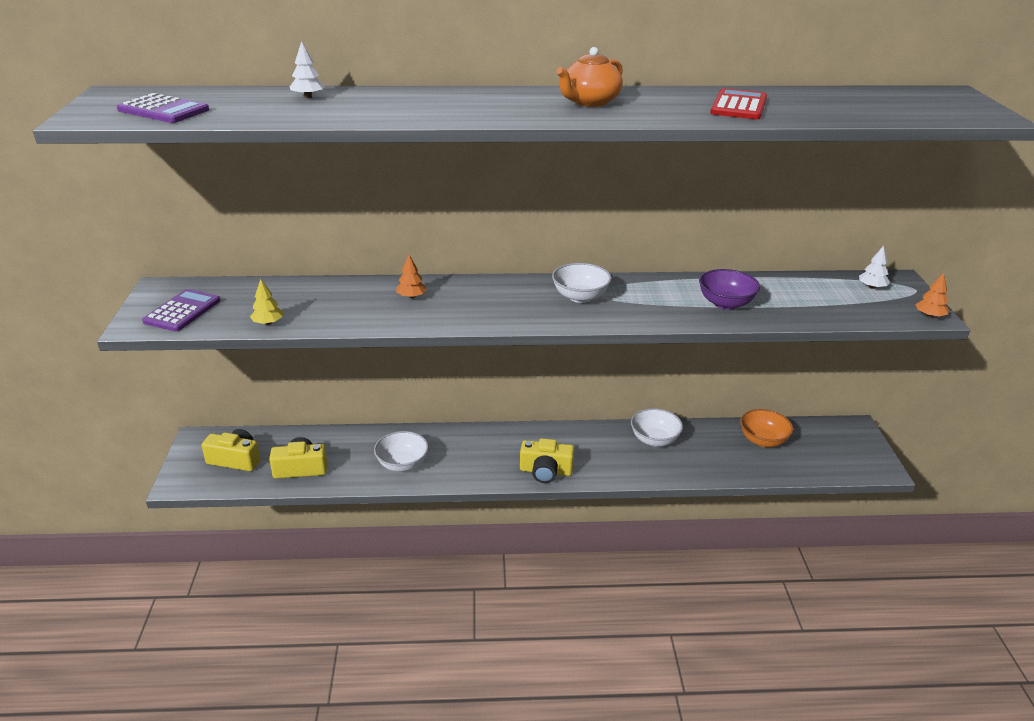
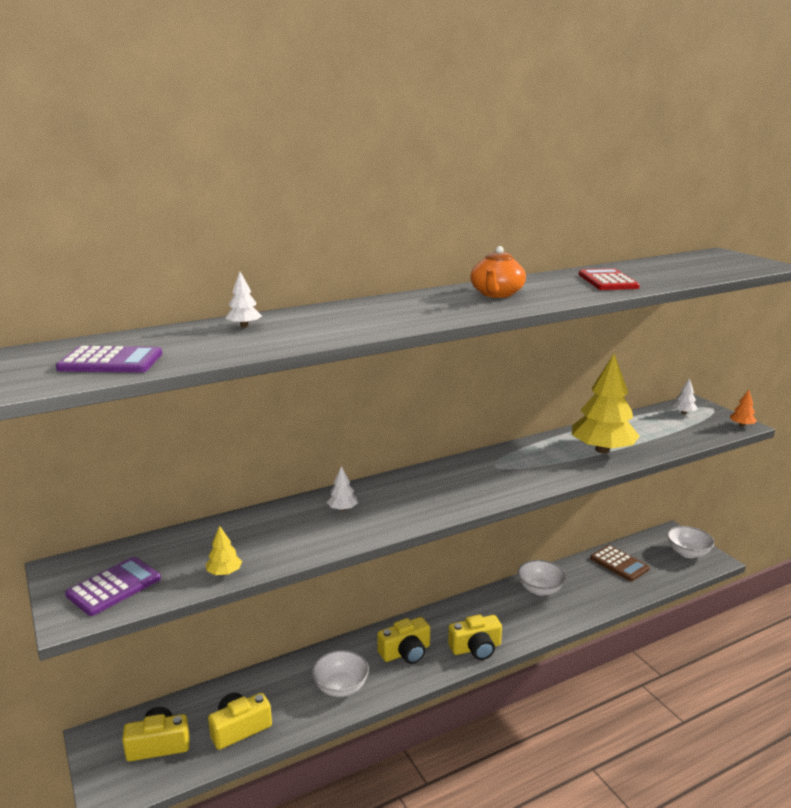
camera: 25 degrees left, 10 degrees down
purple calculator [142,289,220,332] -> purple calculator turned 45 degrees clockwise [65,557,161,616]
orange tree [396,255,427,298] -> white tree [327,466,358,511]
white bowl [552,263,612,303] -> white bowl moved to [667,526,714,558]
purple bowl [699,269,760,310] -> yellow tree [572,354,640,453]
orange bowl [740,409,793,447] -> brown calculator [590,545,650,581]
none -> yellow camera [377,617,430,664]

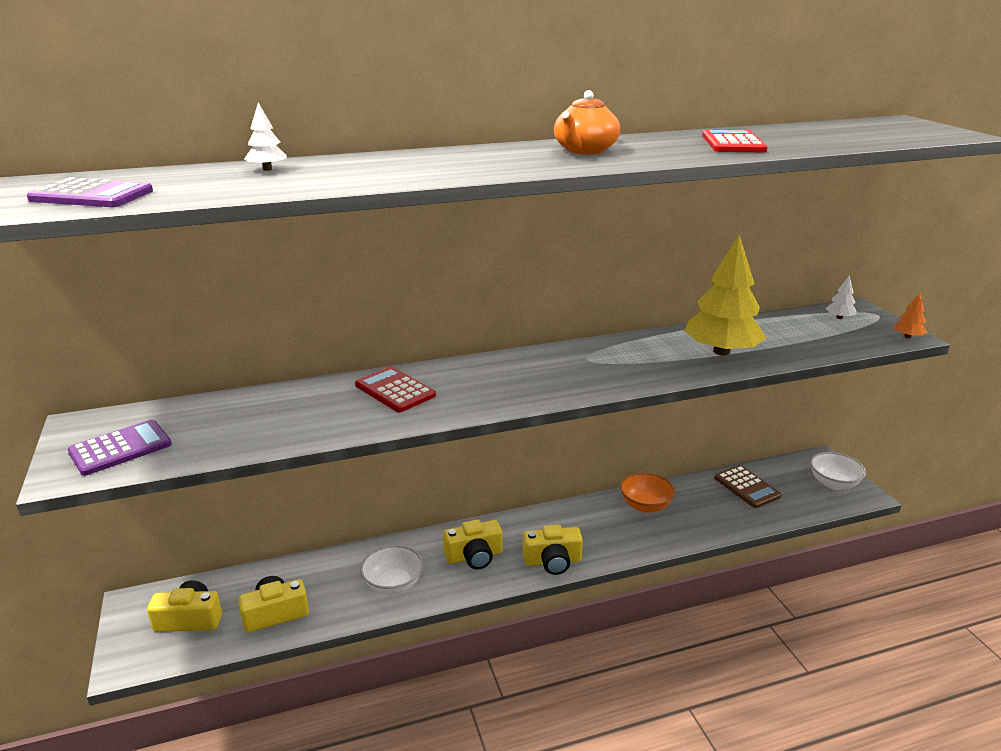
camera: 10 degrees right, 5 degrees up
yellow tree [206,526,242,575] -> none
white tree [327,466,358,511] -> red calculator [355,367,436,412]
white bowl [518,560,566,596] -> orange bowl [620,473,675,513]

